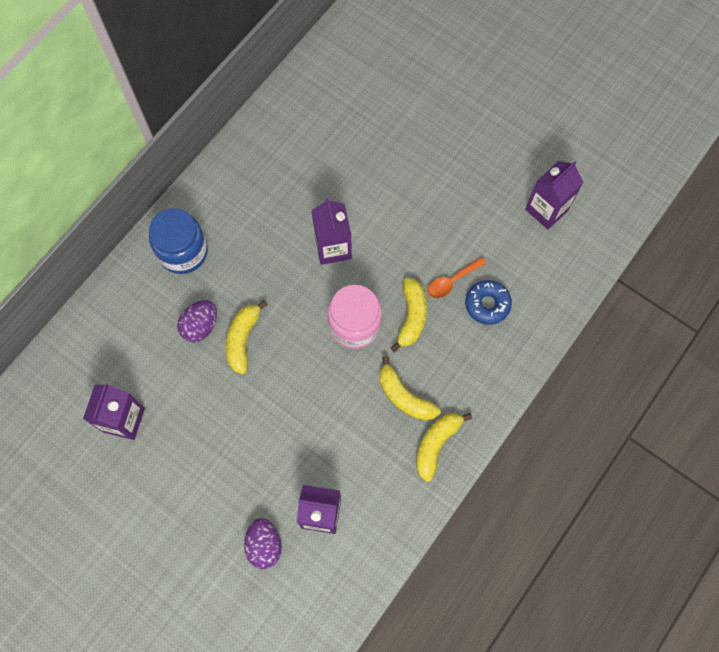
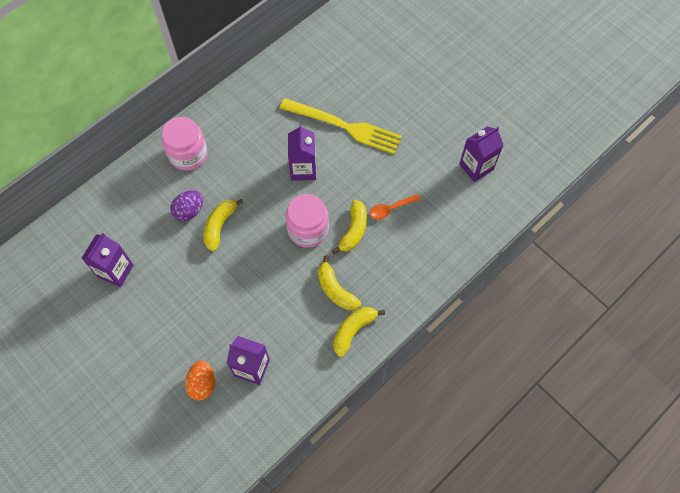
camera: 10 degrees right, 5 degrees down
blue jar [149,208,208,274] -> pink jar [162,117,208,171]
purple egg [244,518,282,569] -> orange egg [185,361,215,401]
blue donut [465,280,512,325] -> none
none -> yellow fork [279,98,402,154]

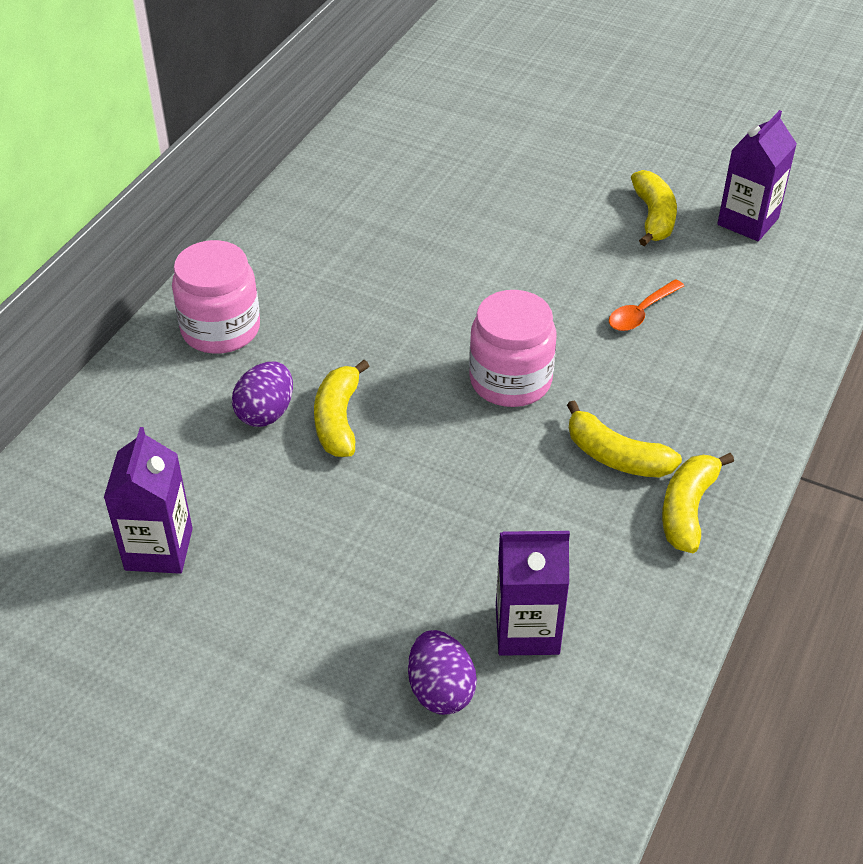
camera: 20 degrees left, 20 degrees down
orange egg [185,361,215,401] -> purple egg [408,630,477,715]
yellow fork [279,98,402,154] -> none
purple carton [288,124,316,181] -> none
yellow banana [332,200,367,254] -> yellow banana moved to [631,170,677,246]

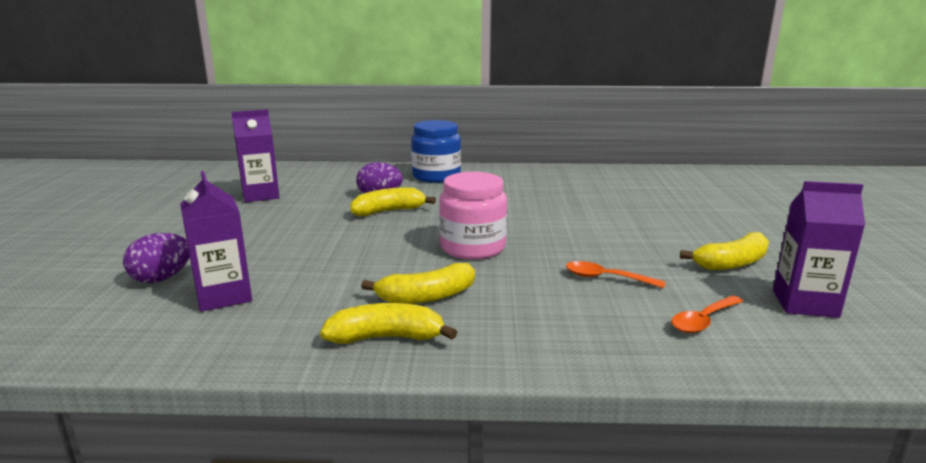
camera: 65 degrees right, 25 degrees down
pink jar [172,240,260,354] -> blue jar [411,120,461,183]
yellow banana [567,400,682,477] -> yellow banana turned 120 degrees counterclockwise [361,263,475,304]
none -> orange spoon [671,296,743,333]

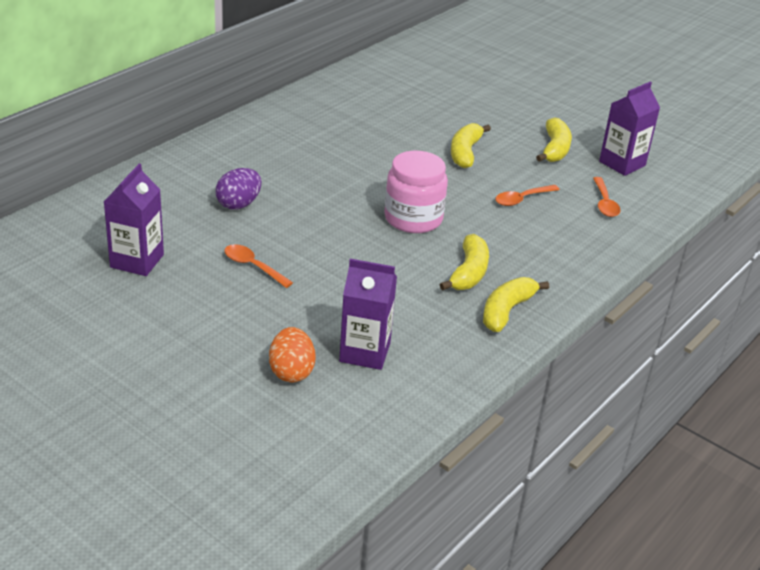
camera: 55 degrees left, 15 degrees up
purple egg [123,233,190,283] -> orange egg [269,327,315,383]
yellow banana [350,187,436,216] -> yellow banana moved to [451,123,491,168]
blue jar [411,120,461,183] -> none
none -> orange spoon [224,244,293,288]

